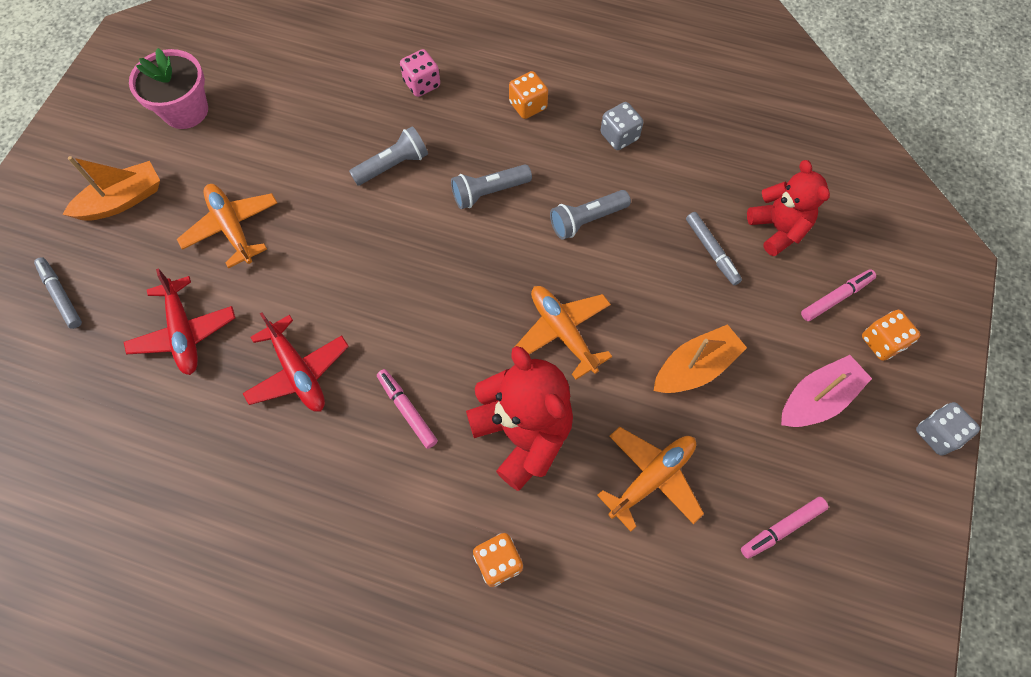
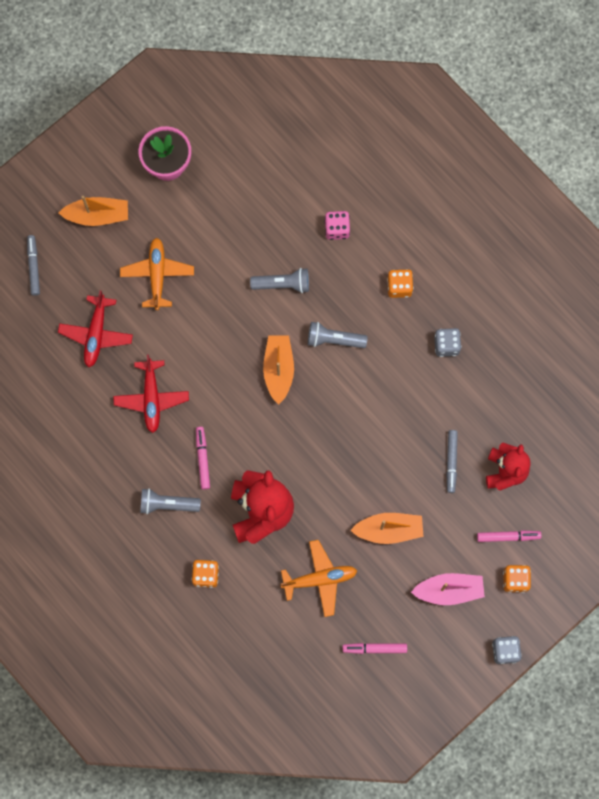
camera: 30 degrees right, 10 degrees up
orange plane [516,286,613,380] -> none
grey flashlight [550,190,631,240] -> grey flashlight moved to [140,488,201,514]
none -> orange boat [263,336,294,405]

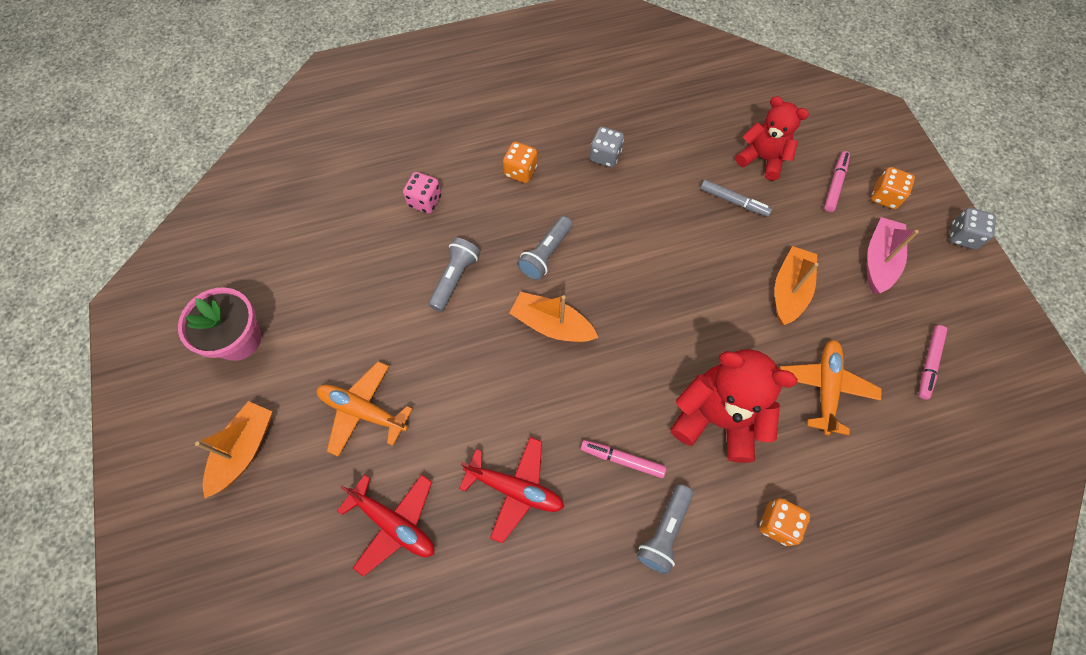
camera: 65 degrees left, 10 degrees down
grey marker [27,235,40,296] -> none

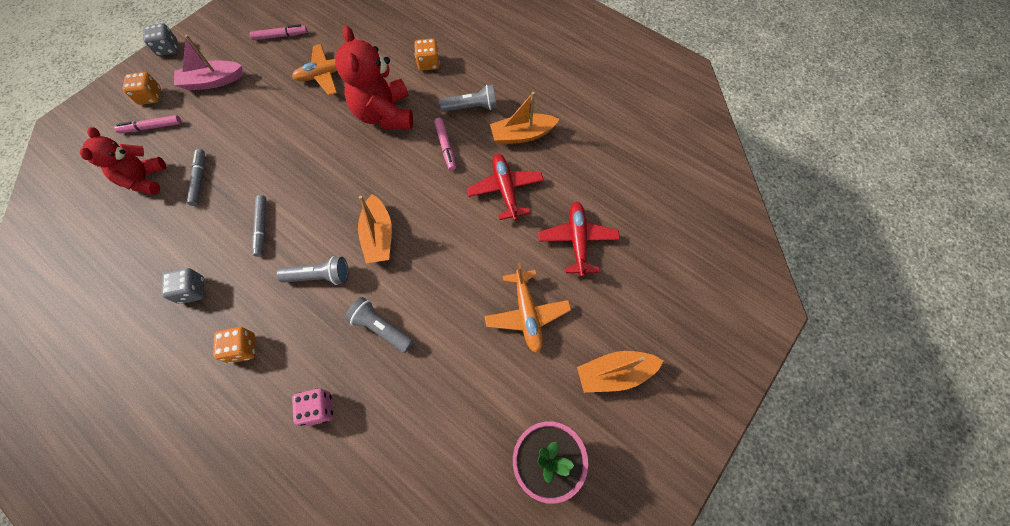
camera: 125 degrees left, 0 degrees up
grey flashlight [428,238,480,312] -> grey flashlight turned 45 degrees clockwise [345,297,414,353]
orange boat [775,246,819,325] -> orange boat moved to [490,92,560,145]
none -> grey marker [252,195,266,257]

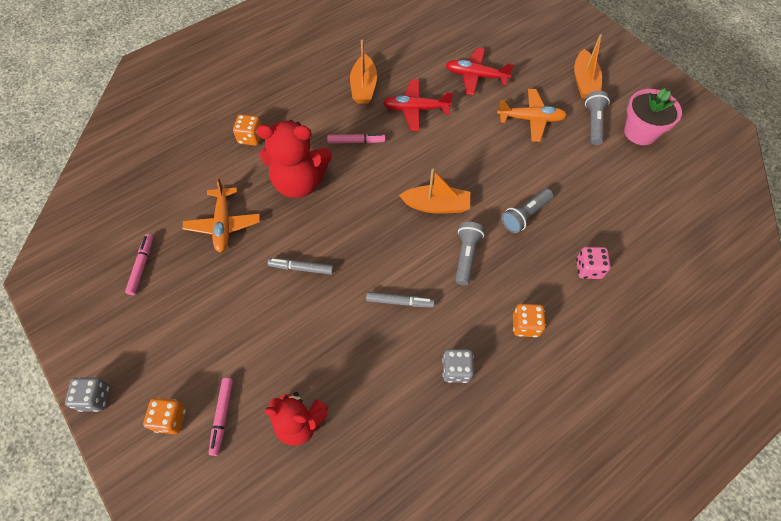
camera: 75 degrees left, 5 degrees down
pink boat [174,35,242,91] -> none
grey marker [187,149,205,206] -> grey marker moved to [268,258,334,275]
grey flashlight [439,85,497,112] -> grey flashlight moved to [585,91,610,145]

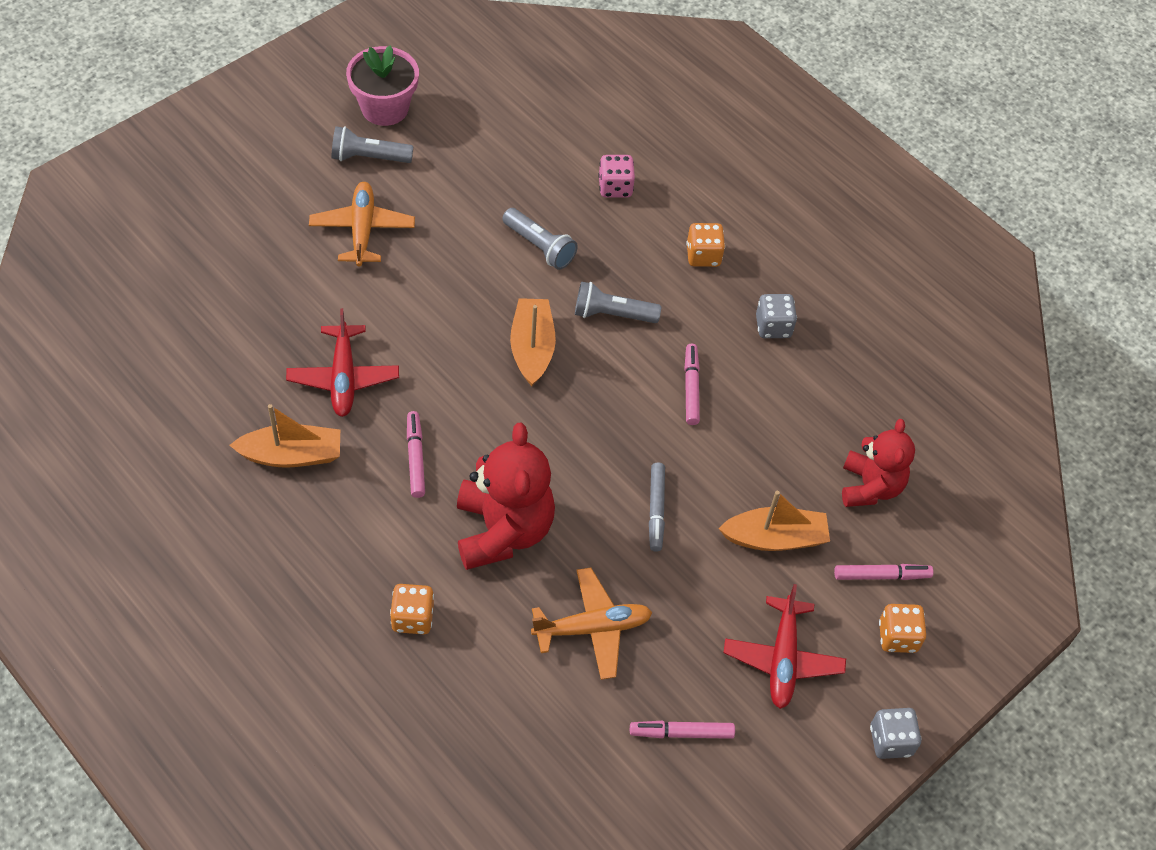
camera: 100 degrees left, 5 degrees down
grey marker [366,292,435,308] -> pink marker [684,344,700,425]
red plane [446,48,514,95] -> red plane moved to [724,584,846,709]
orange boat [574,34,602,98] -> orange boat moved to [718,491,830,551]

